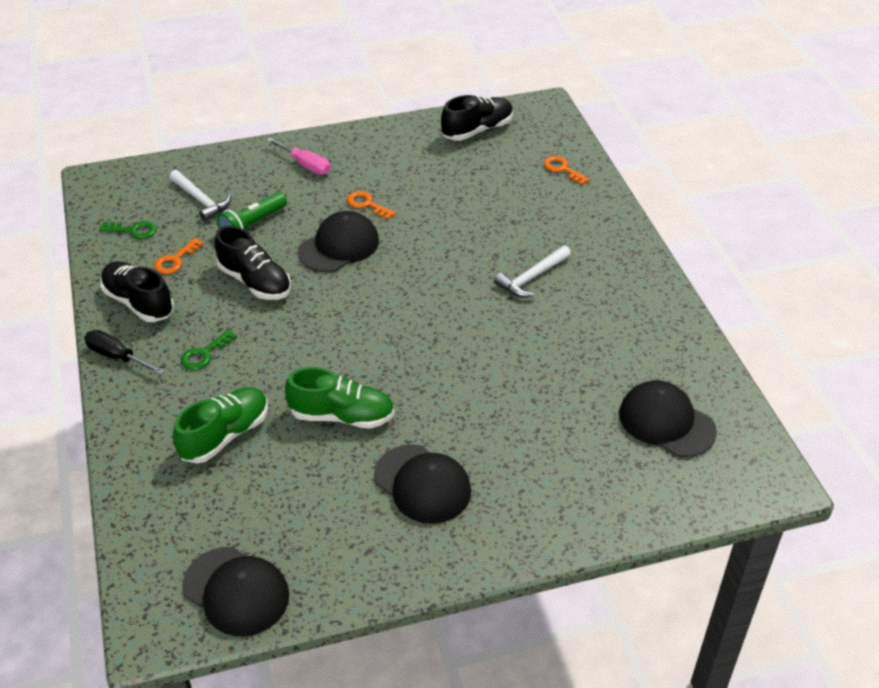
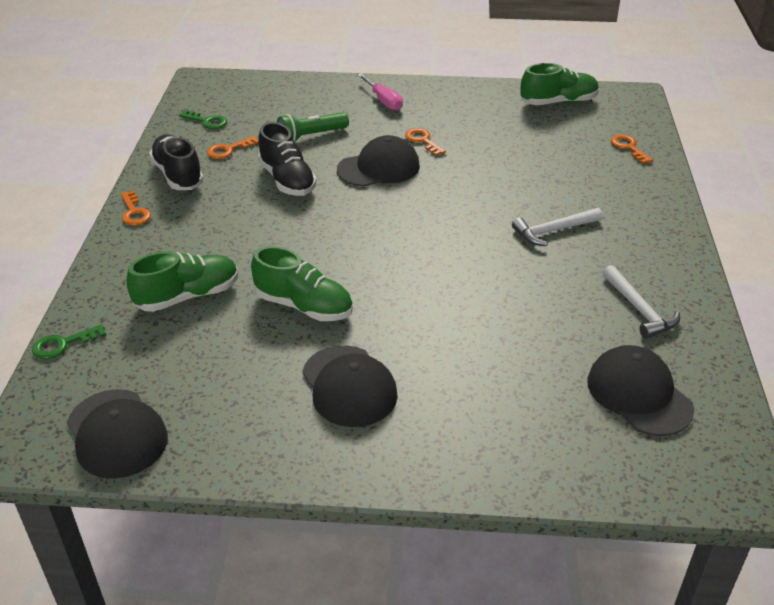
camera: 20 degrees right, 5 degrees down
black screwdriver [84,330,165,375] -> orange key [121,191,151,225]
white hammer [169,170,231,221] -> white hammer moved to [603,265,680,339]
green key [181,329,237,370] -> green key moved to [32,324,106,359]
black shoe [441,95,513,141] -> green shoe [521,63,599,105]

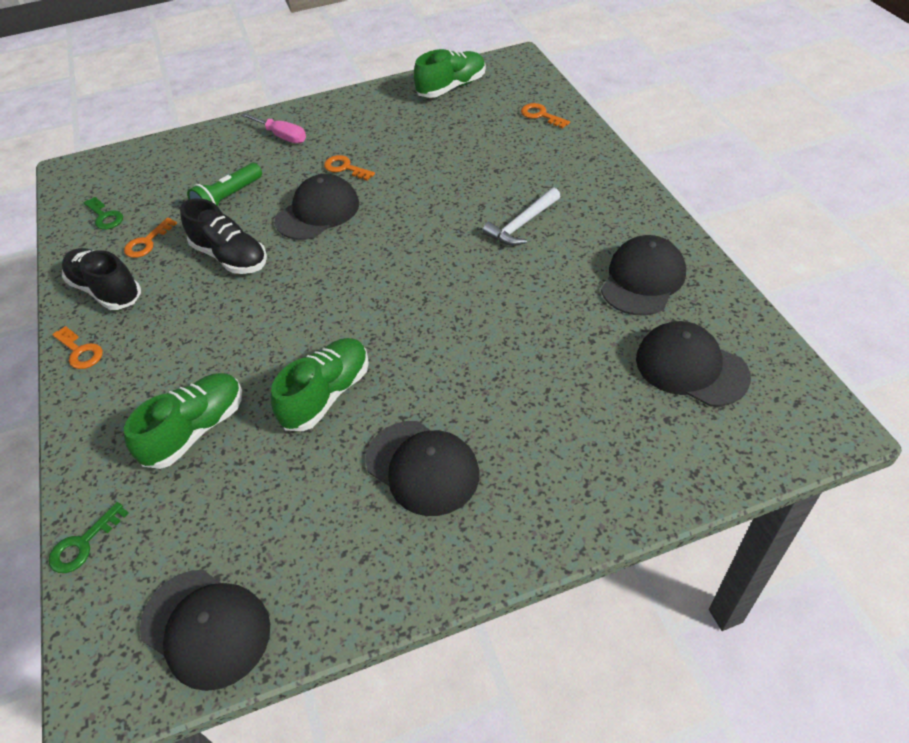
camera: 20 degrees left, 10 degrees up
green key [179,110,227,129] -> green key turned 45 degrees clockwise [83,197,123,230]
green shoe [251,246,353,321] -> green shoe turned 60 degrees counterclockwise [271,338,369,431]
white hammer [603,265,680,339] -> black cap [601,235,686,315]

